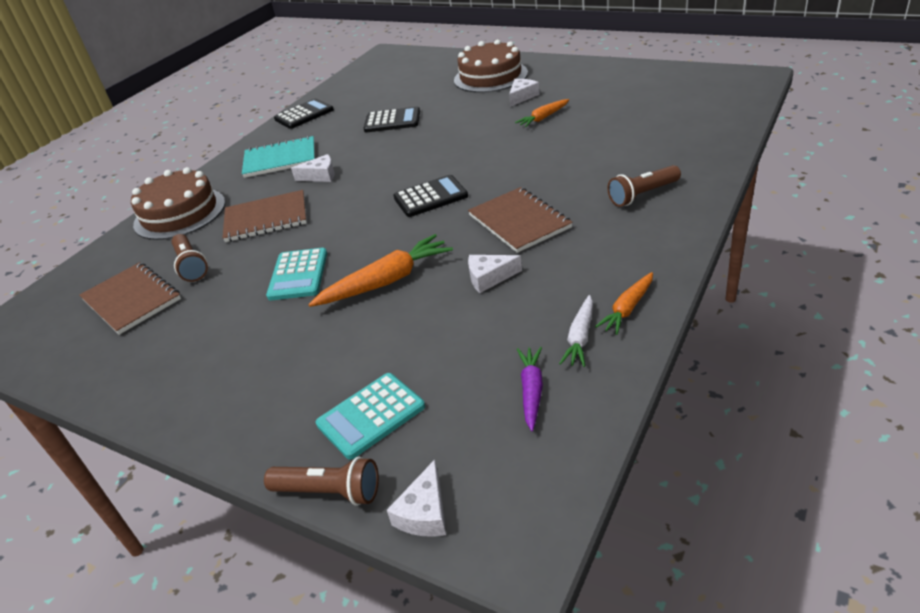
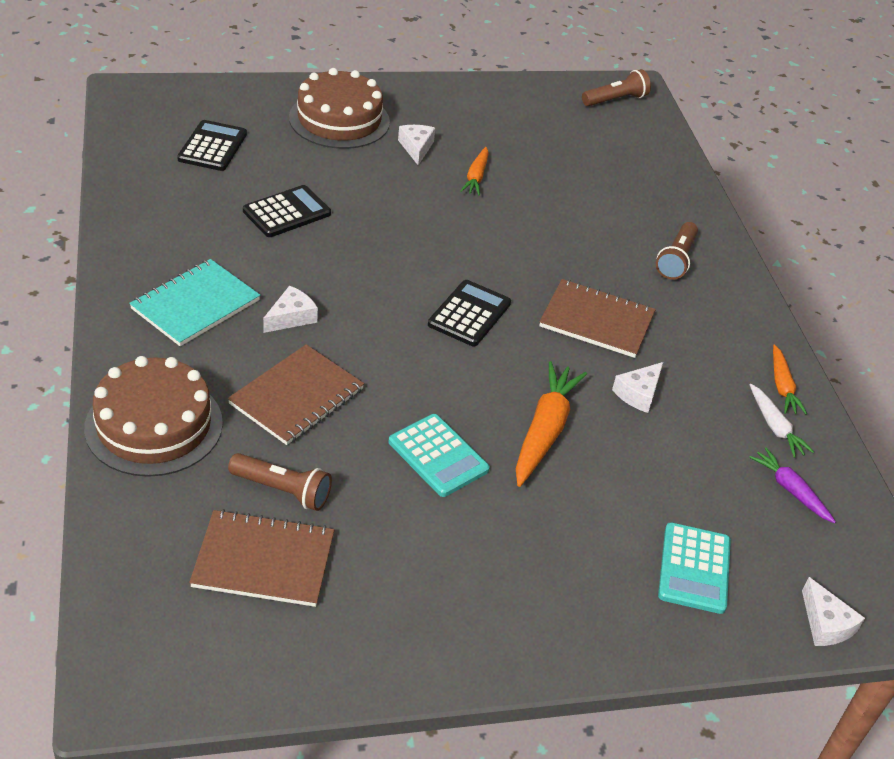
camera: 50 degrees left, 5 degrees up
brown flashlight [264,457,379,506] -> brown flashlight moved to [582,69,651,106]
black calculator [274,98,334,129] -> black calculator moved to [177,120,247,171]

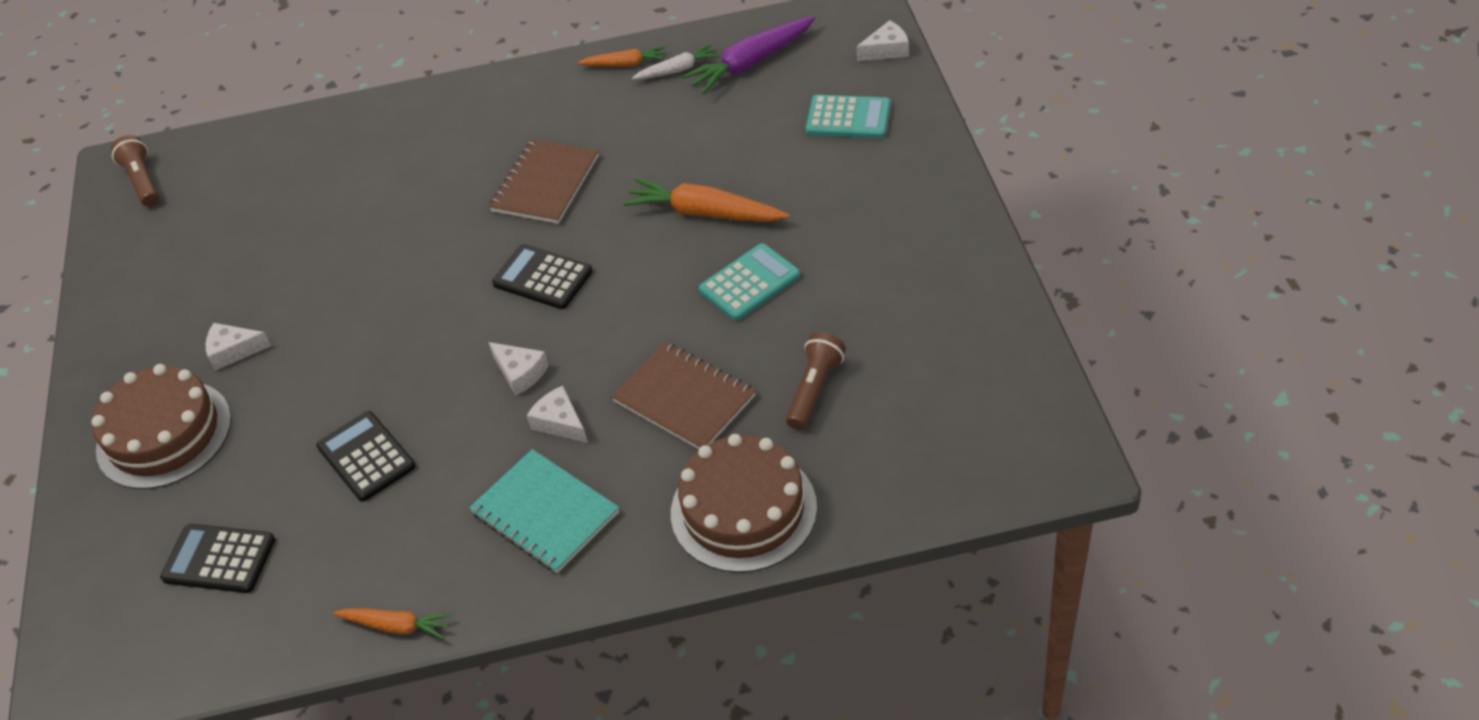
camera: 80 degrees left, 5 degrees up
brown notebook [189,509,334,607] -> none
orange carrot [460,147,489,196] -> orange carrot moved to [333,608,452,639]
white cheese [612,362,663,413] -> white cheese moved to [489,342,549,396]
brown flashlight [656,222,698,280] -> none
purple carrot [749,447,836,523] -> purple carrot [682,16,815,94], size x1.69

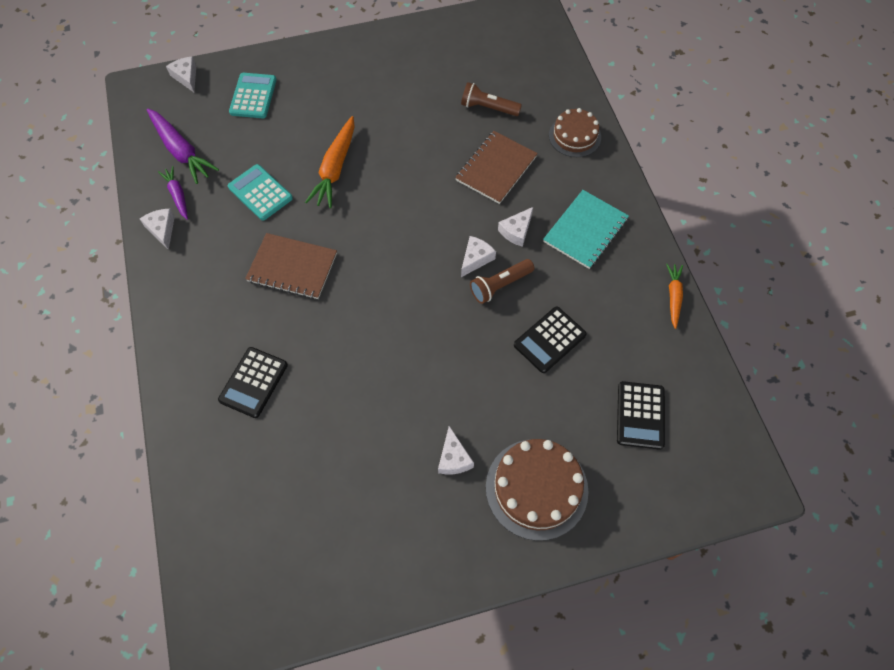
camera: 100 degrees left, 15 degrees up
brown flashlight [111,135,159,207] -> brown flashlight moved to [470,259,534,304]
black calculator [492,244,593,309] -> black calculator moved to [218,347,288,418]
orange carrot [577,46,666,67] -> white cheese [140,209,175,250]
white carrot [632,44,719,80] -> purple carrot [158,166,188,219]
brown cake [671,434,817,573] -> brown cake [549,108,601,157], size x0.64
turquoise calculator [699,243,800,321] -> turquoise calculator moved to [228,164,293,220]

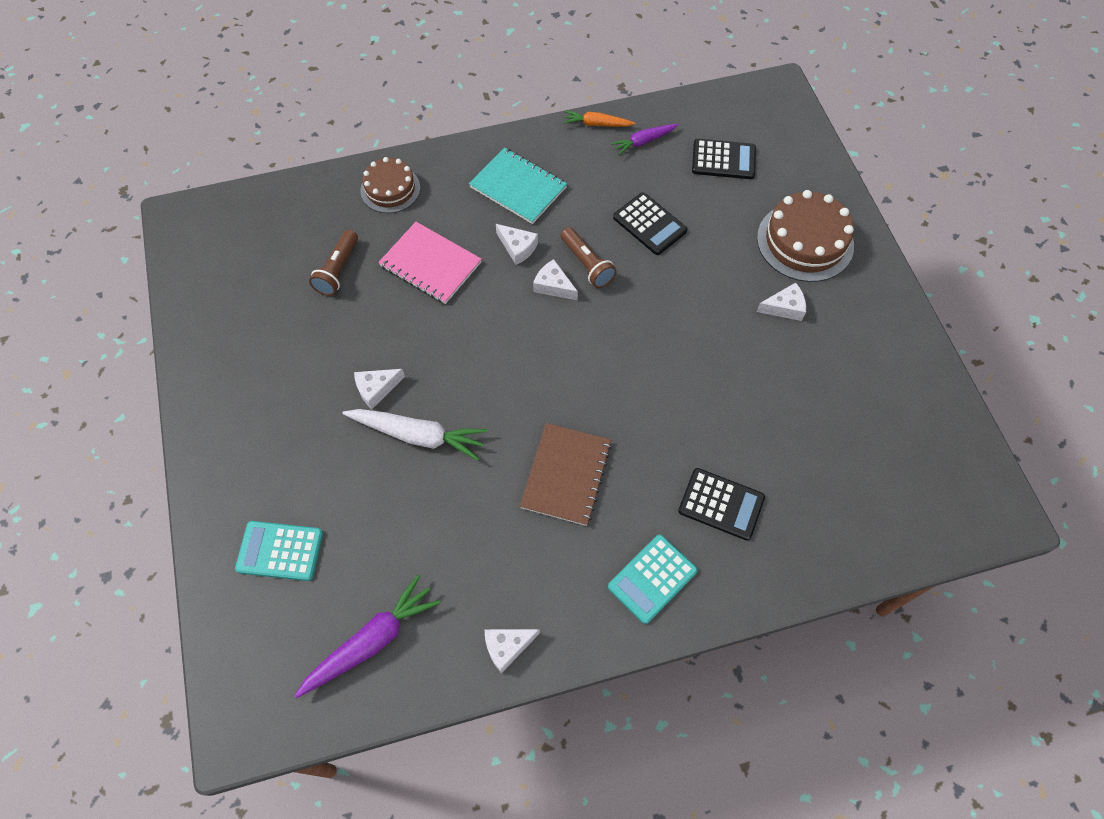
camera: 90 degrees left, 0 degrees up
purple carrot [158,166,188,219] -> purple carrot moved to [611,124,678,155]
white cheese [166,57,196,92] -> white cheese moved to [354,369,405,409]
turquoise calculator [228,164,293,220] -> turquoise calculator moved to [608,535,698,624]
orange carrot [305,116,355,208] -> white carrot [342,409,488,460]
brown notebook [455,131,538,204] -> pink notebook [378,222,482,304]

